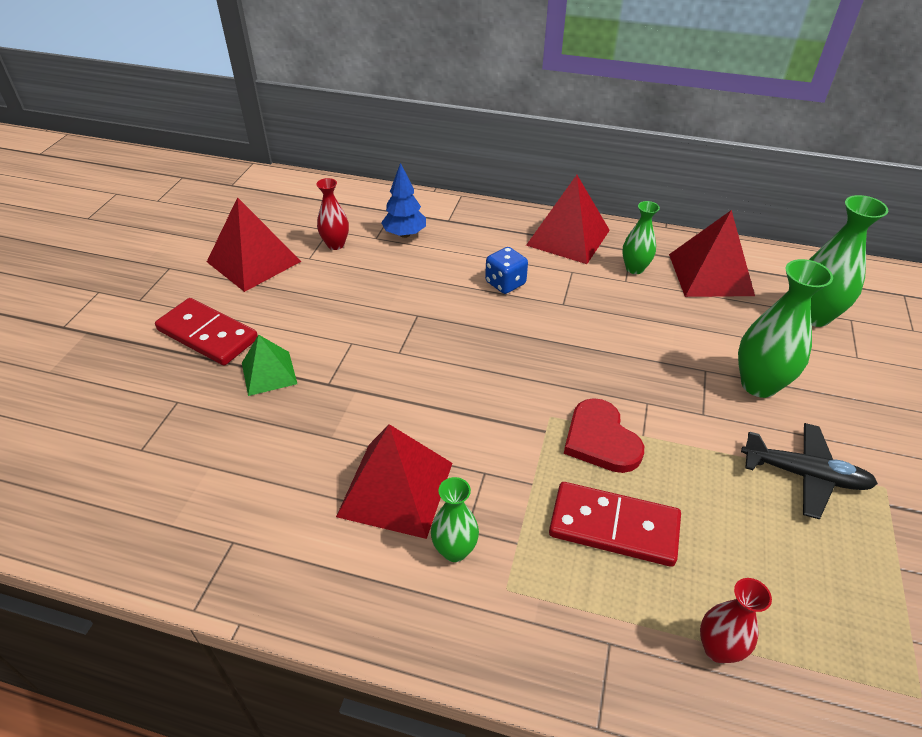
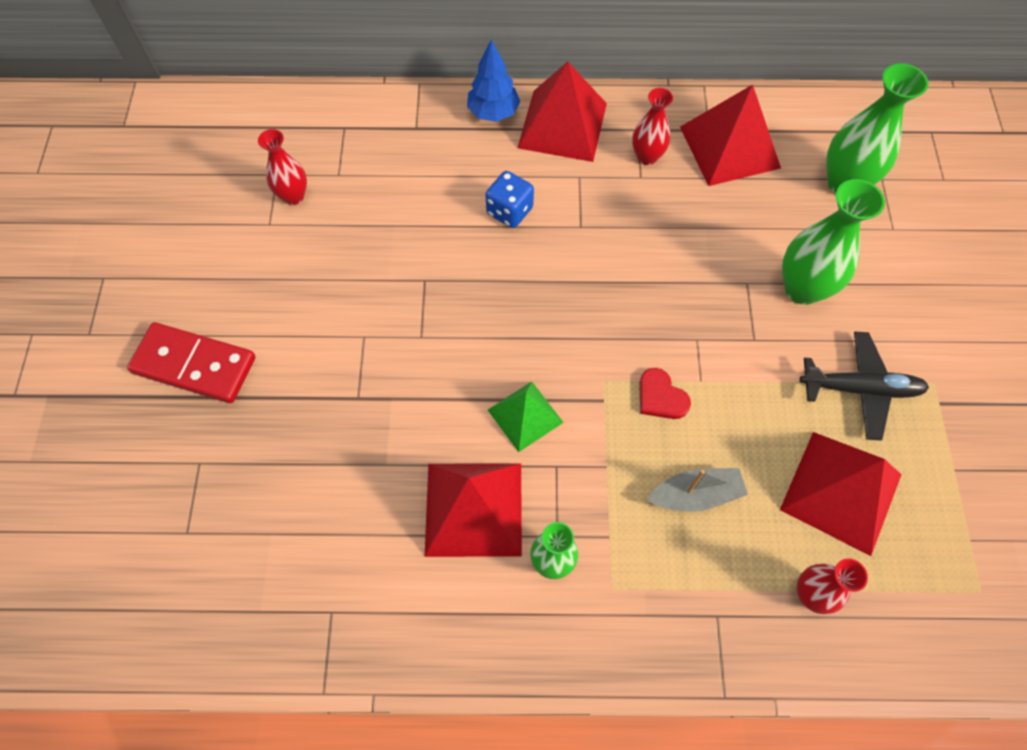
camera: 15 degrees left, 20 degrees up
red pyramid [207,197,302,292] -> red pyramid moved to [780,432,902,556]
green pyramid [242,334,297,396] -> green pyramid moved to [488,382,564,452]
blue tree [381,163,426,238] -> blue tree moved to [467,39,520,122]
red domino [549,482,681,567] -> grey boat [646,468,748,512]
red heart [564,398,644,473] -> red heart [639,368,691,419], size x0.64
green vase [622,201,660,274] -> red vase [632,88,673,165]

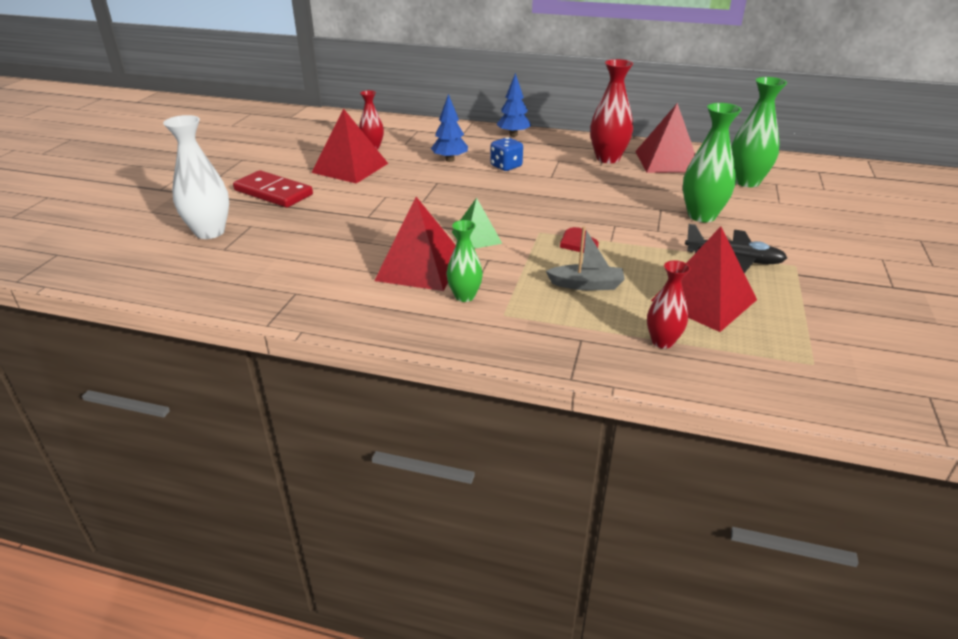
camera: 15 degrees right, 30 degrees down
red pyramid [518,62,607,162] -> red pyramid moved to [311,108,388,184]
red vase [632,88,673,165] -> red vase [590,59,633,163], size x1.65
none -> white vase [163,115,229,239]
none -> blue tree [431,94,468,162]

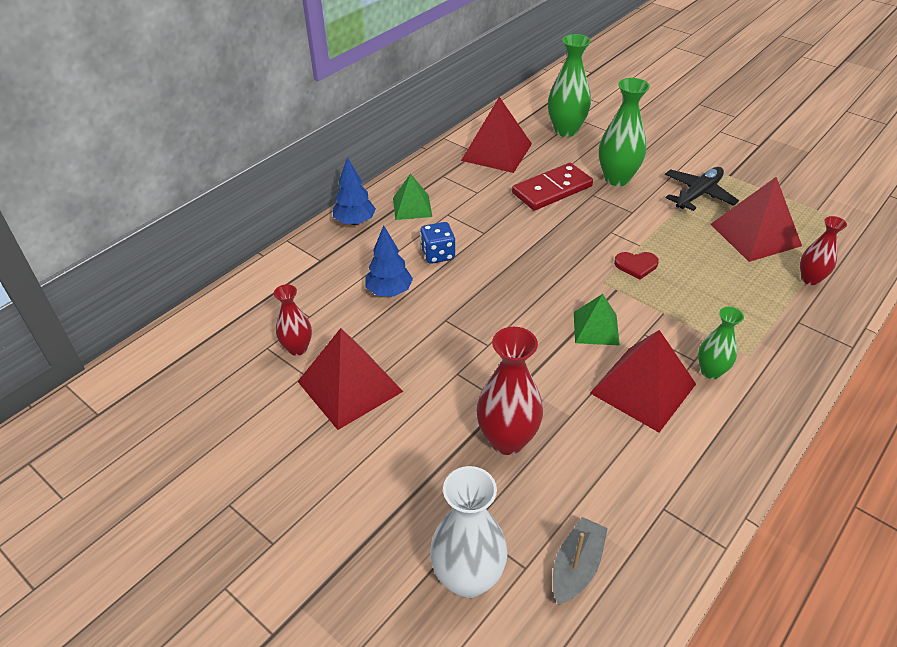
camera: 65 degrees left, 10 degrees up
red domino [233,170,313,208] -> red domino moved to [512,163,593,211]
grey boat [546,226,625,290] -> grey boat moved to [553,517,608,605]
red vase [590,59,633,163] -> red vase moved to [476,327,543,455]
none -> green pyramid [393,174,432,220]

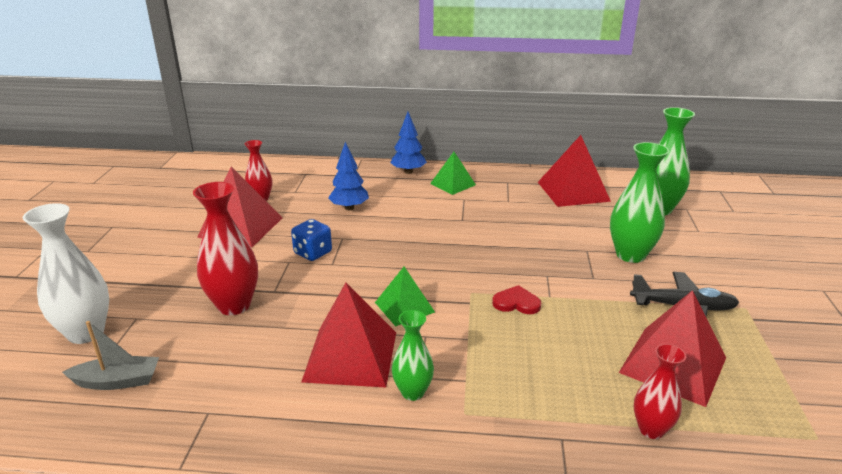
camera: 55 degrees right, 15 degrees down
blue dice [420,222,455,264] -> blue dice moved to [291,219,332,261]
red domino [512,163,593,211] -> none
red heart [614,252,659,280] -> red heart turned 135 degrees clockwise [492,285,541,314]

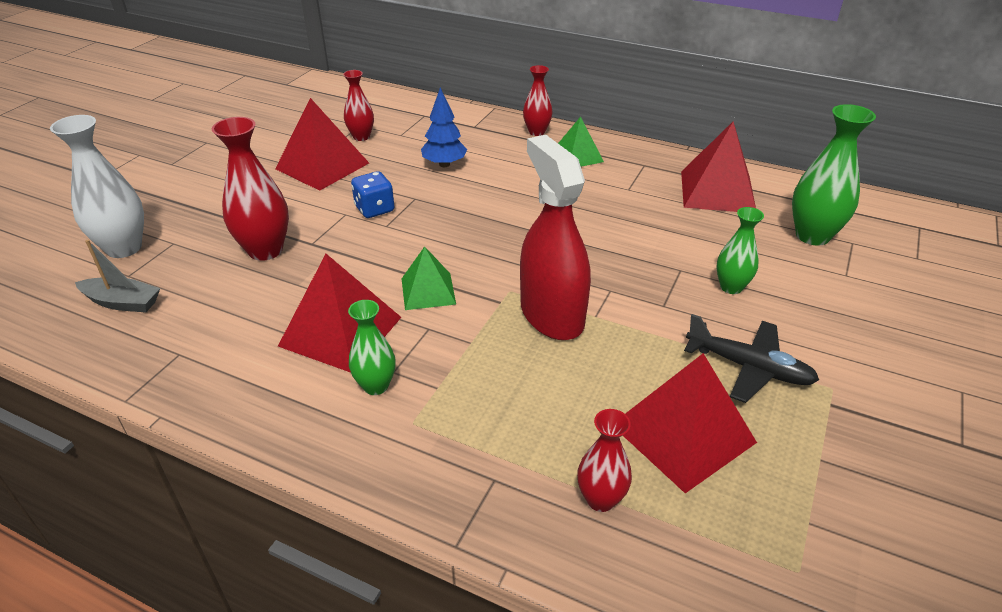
camera: 20 degrees right, 10 degrees up
blue tree [390,112,427,174] -> red vase [523,65,552,136]
red heart [492,285,541,314] -> red spray bottle [520,135,591,340]
green vase [610,142,669,263] -> green vase [716,207,764,294], size x0.61

